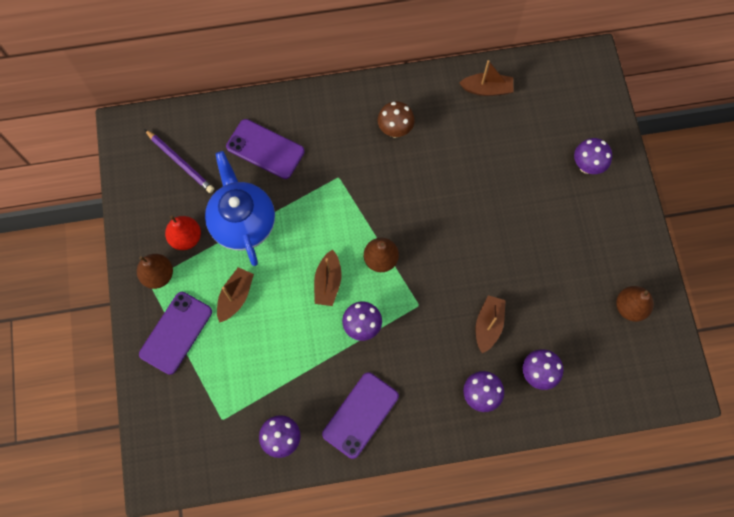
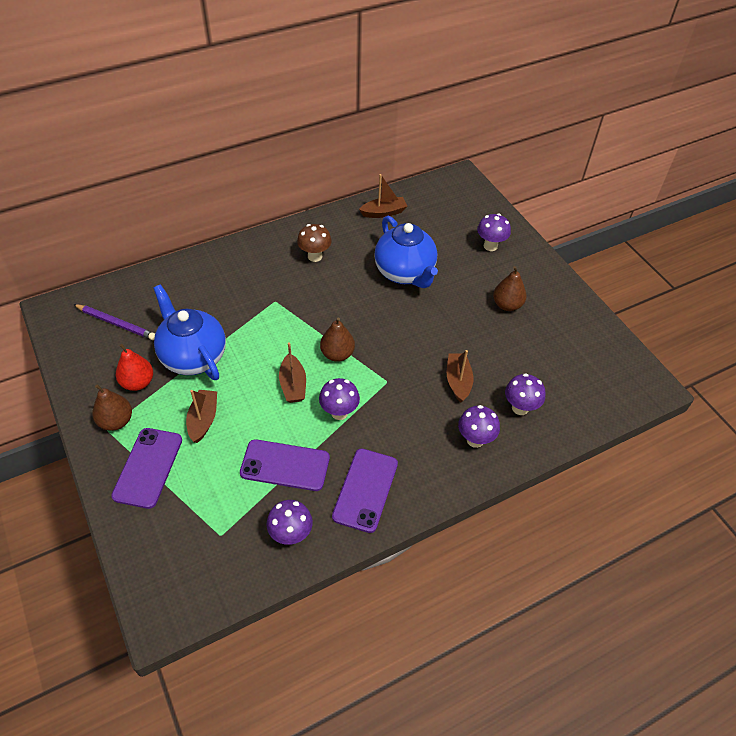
camera: 20 degrees left, 20 degrees down
purple phone [226,119,305,179] -> purple phone moved to [240,439,330,491]
brown pear [616,286,654,322] -> brown pear moved to [493,266,526,311]
none -> blue teapot [374,216,438,288]

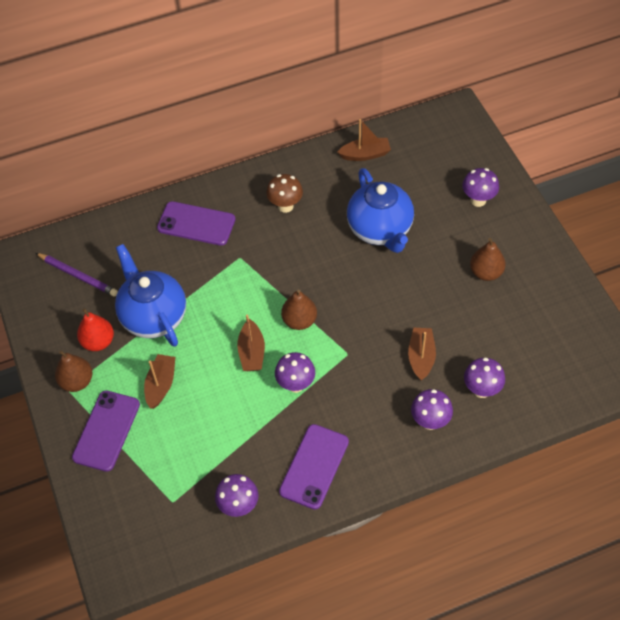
camera: 10 degrees right, 5 degrees up
purple phone [240,439,330,491] -> purple phone moved to [157,201,235,246]

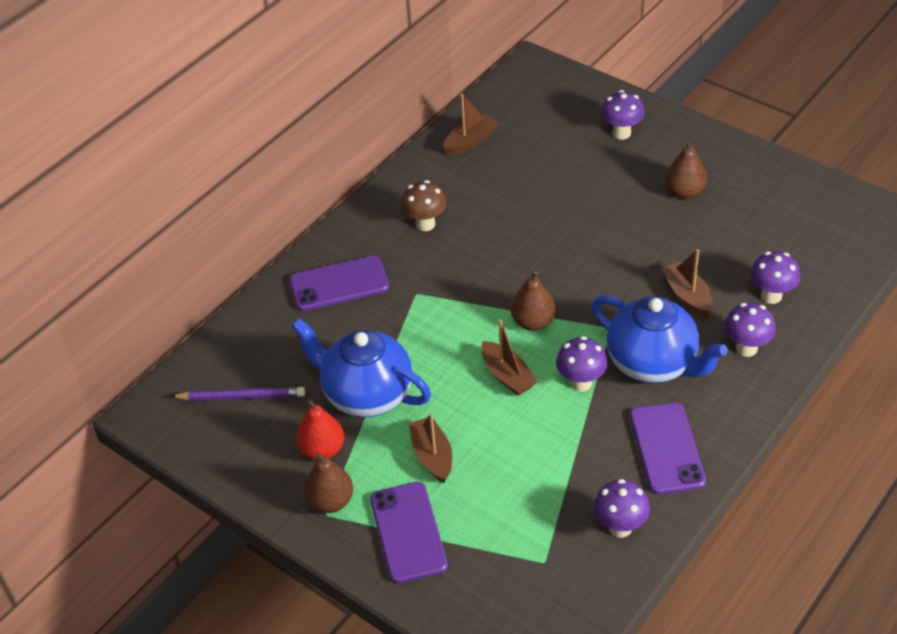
camera: 30 degrees left, 10 degrees down
blue teapot [347,168,414,253] -> blue teapot moved to [592,296,728,383]

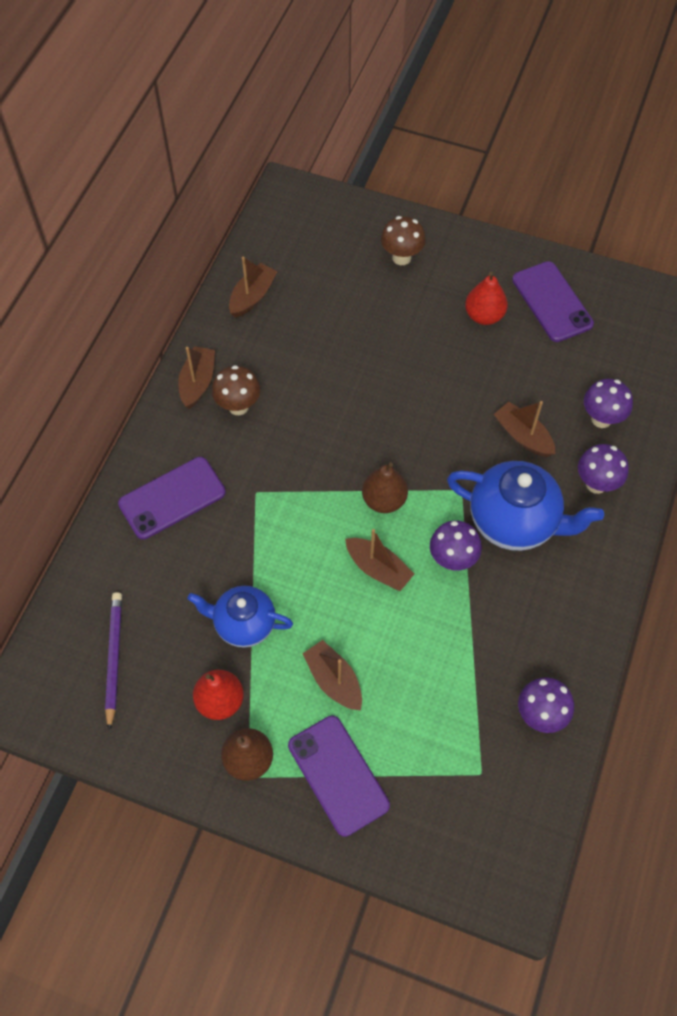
camera: 20 degrees left, 15 degrees up
purple pencil [170,387,305,401] -> purple pencil turned 75 degrees counterclockwise [105,592,122,731]
blue teapot [291,318,431,417] -> blue teapot [188,586,293,648], size x0.65
purple mushroom [601,90,645,140] -> brown mushroom [381,216,426,265]
purple phone [630,402,706,494] -> purple phone moved to [512,261,594,342]
brown pear [665,140,707,199] -> red pear [465,272,508,325]
none -> brown boat [178,346,215,409]

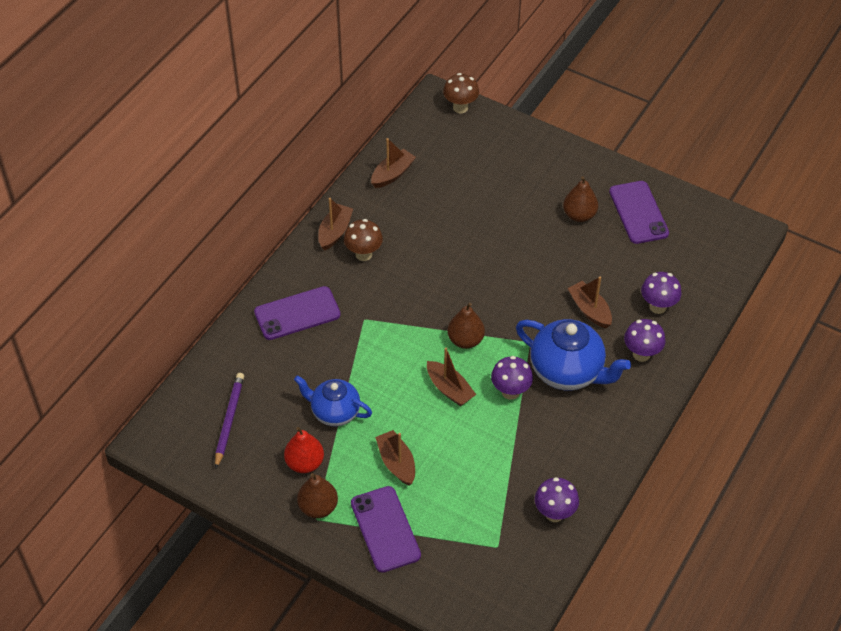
camera: 10 degrees right, 10 degrees down
brown mushroom [381,216,426,265] -> brown mushroom moved to [443,73,479,113]
red pear [465,272,508,325] -> brown pear [563,176,598,222]

